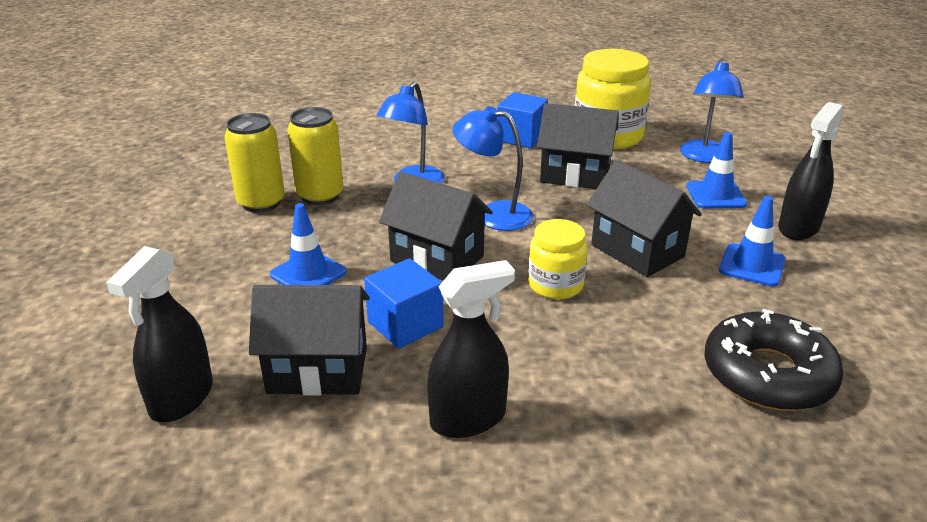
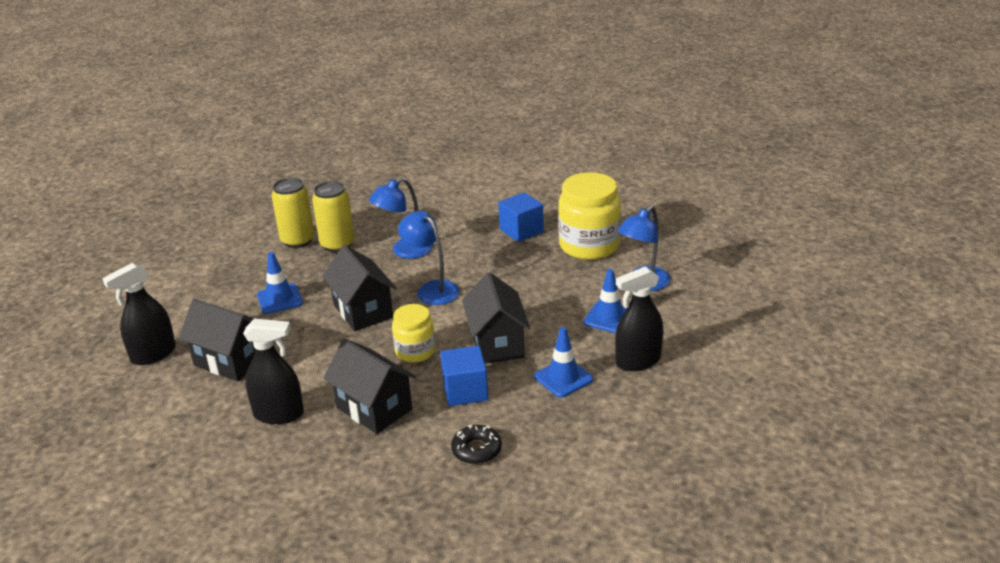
camera: 30 degrees right, 0 degrees up
blue cube [364,258,444,349] -> blue cube moved to [440,345,488,406]
black house [537,103,619,189] -> black house moved to [323,339,416,434]
black donut [704,309,844,411] -> black donut [451,425,502,464], size x0.54

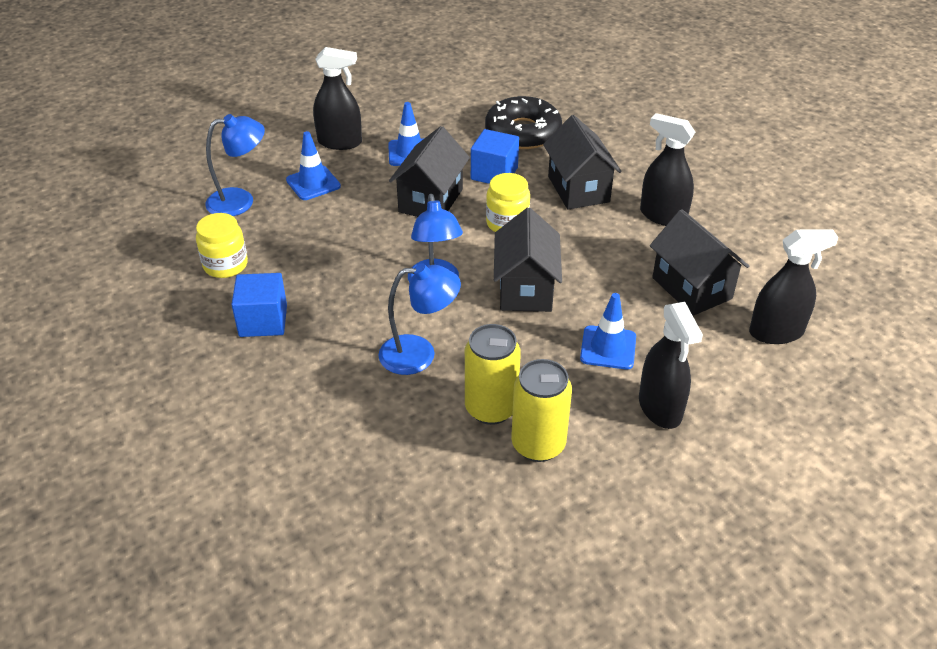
camera: 150 degrees left, 10 degrees up
black donut [451,425,502,464] -> black donut [485,96,562,149], size x1.84
yellow jar [558,172,621,260] -> yellow jar [196,213,248,278], size x0.58
none -> black spray bottle [639,302,703,429]

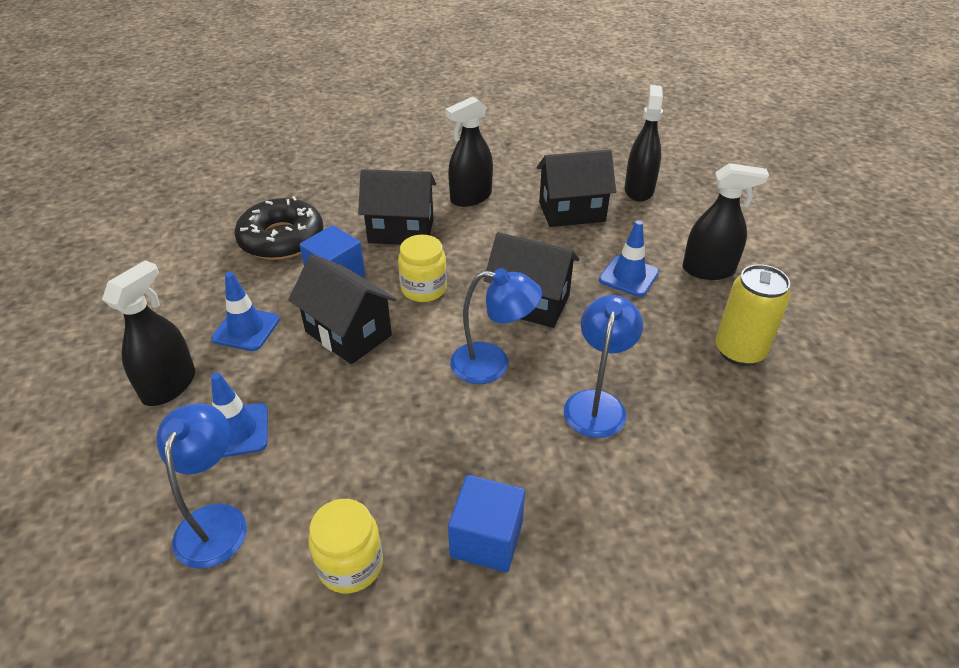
camera: 70 degrees left, 0 degrees up
yellow can [465,324,521,425] -> none

